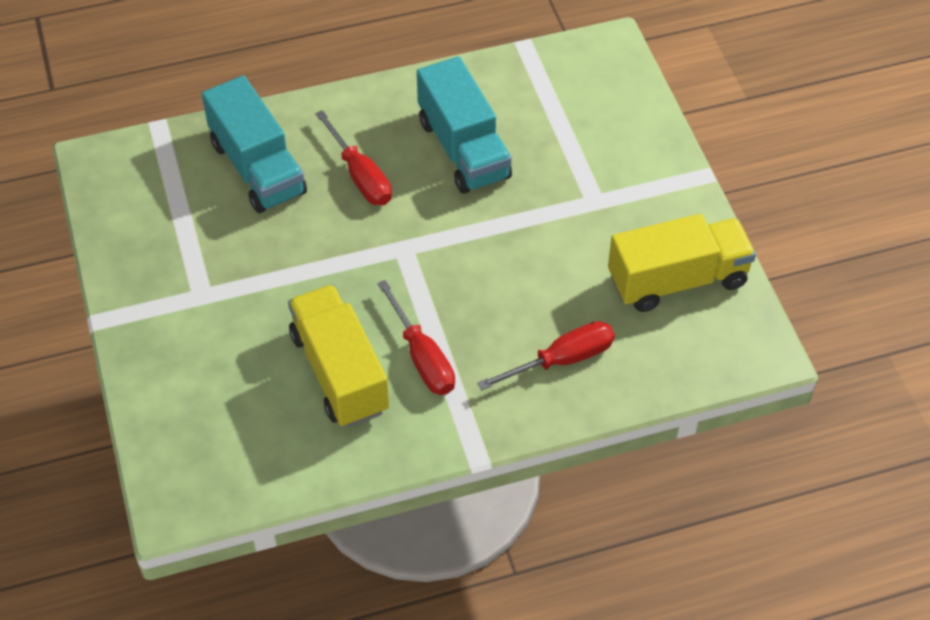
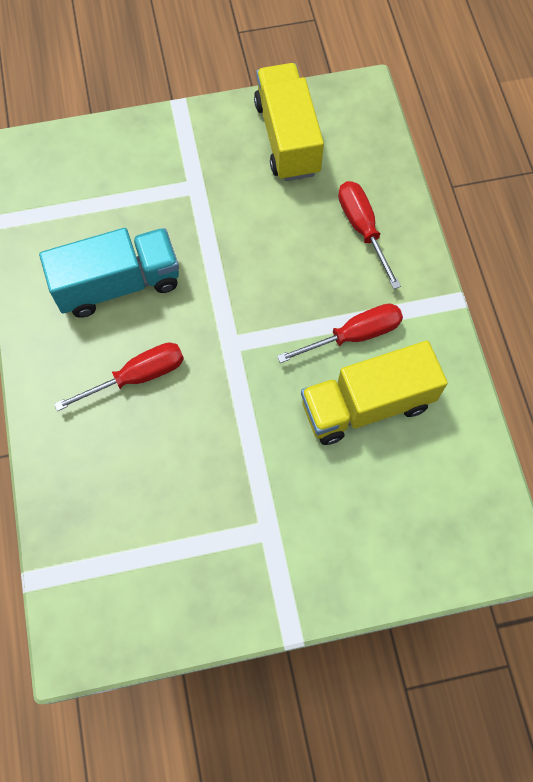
camera: 85 degrees left, 15 degrees up
turquoise truck [202,75,307,213] -> none

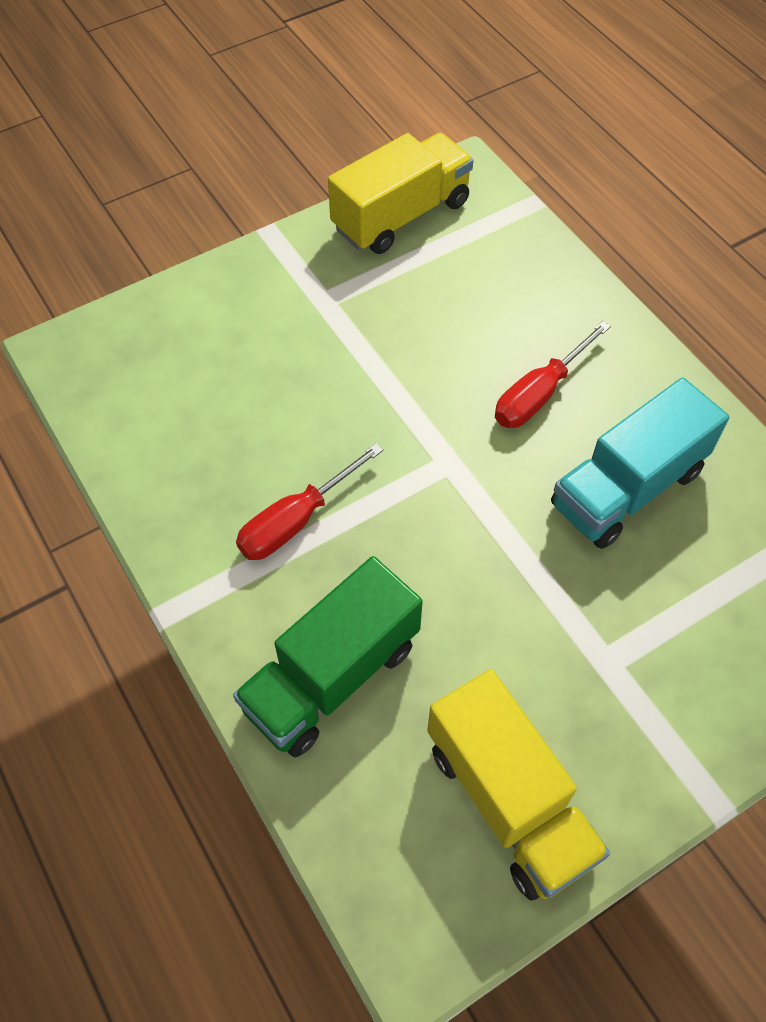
camera: 160 degrees right, 10 degrees down
yellow truck [301,341,448,445] -> yellow truck moved to [328,133,473,254]
red screwdriver [338,181,401,289] -> green truck [233,556,423,757]

